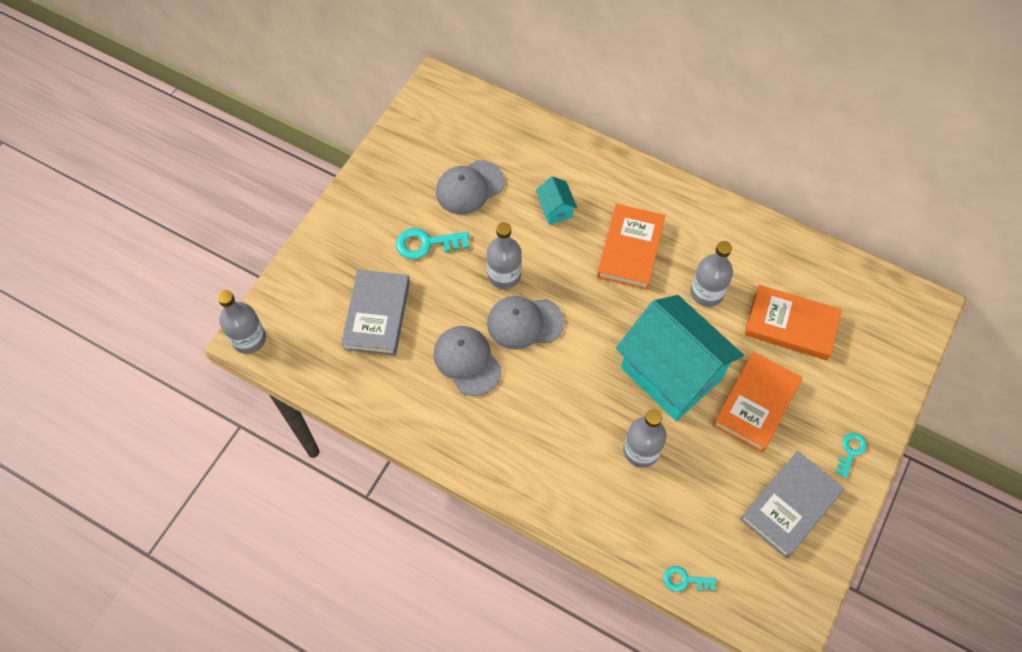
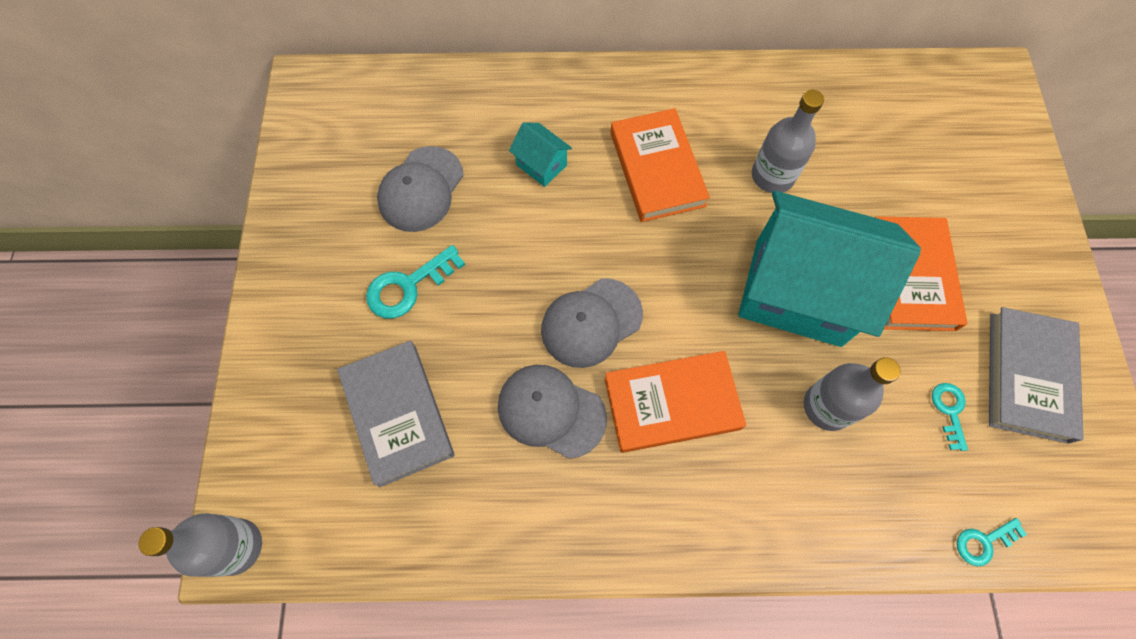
camera: 30 degrees left, 5 degrees up
grey bottle [486,222,522,289] -> none
orange book [744,285,842,360] -> orange book moved to [604,351,746,453]
turquoise key [835,433,867,478] -> turquoise key moved to [932,383,968,451]

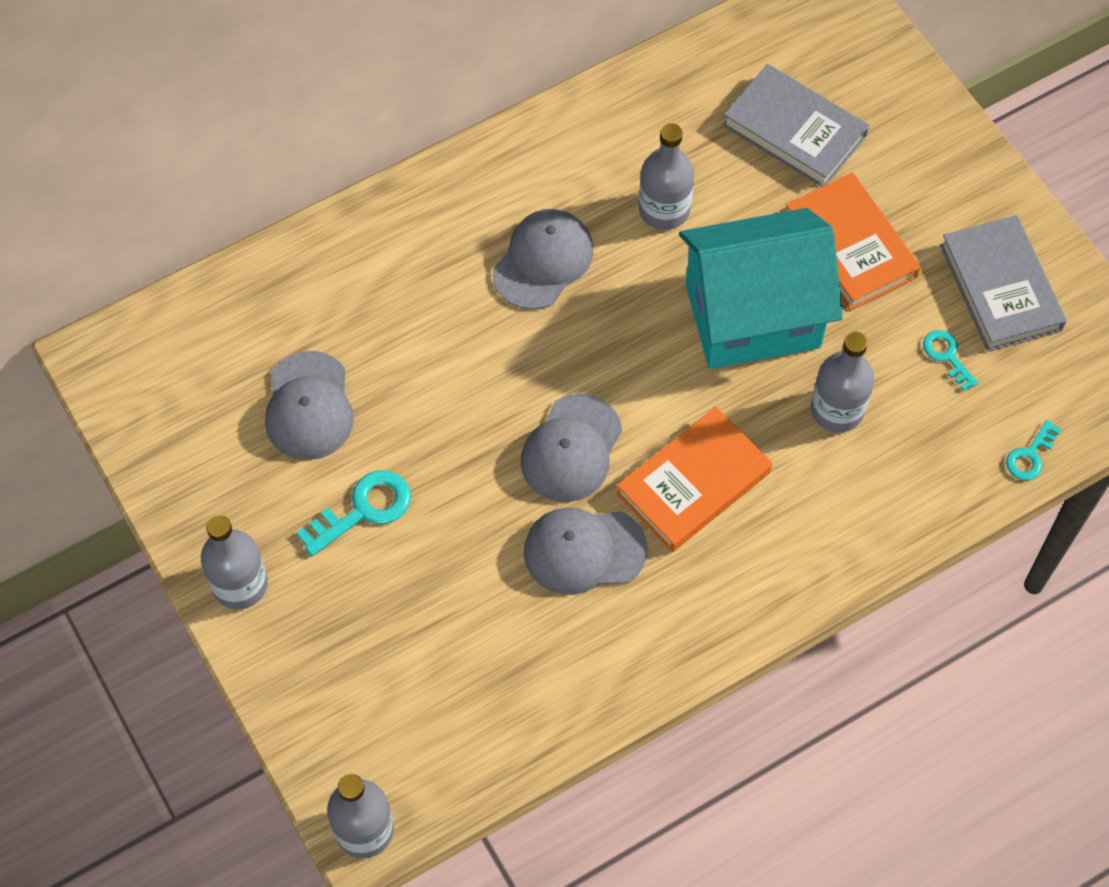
camera: 30 degrees left, 5 degrees down
grey book [337,341,455,488] -> grey book moved to [722,64,869,187]
turquoise key [366,245,465,318] -> turquoise key turned 150 degrees counterclockwise [296,470,411,556]
turquoise house [509,122,572,187] -> none
orange book [610,108,710,222] -> grey cap [493,209,593,310]
none -> grey bottle [201,515,268,610]

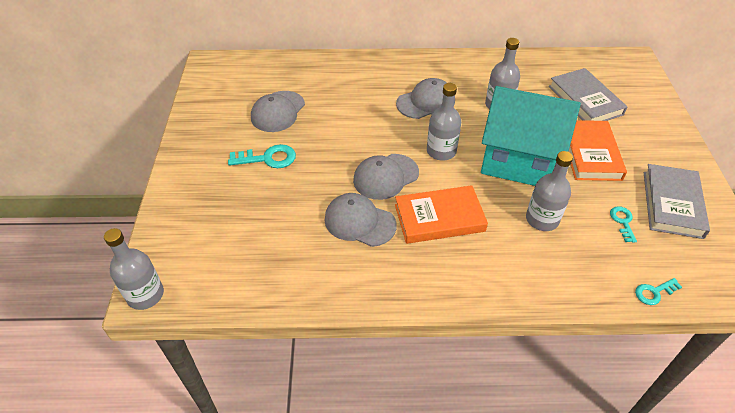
camera: 30 degrees right, 15 degrees down
grey bottle [201,515,268,610] -> grey bottle moved to [427,83,461,161]

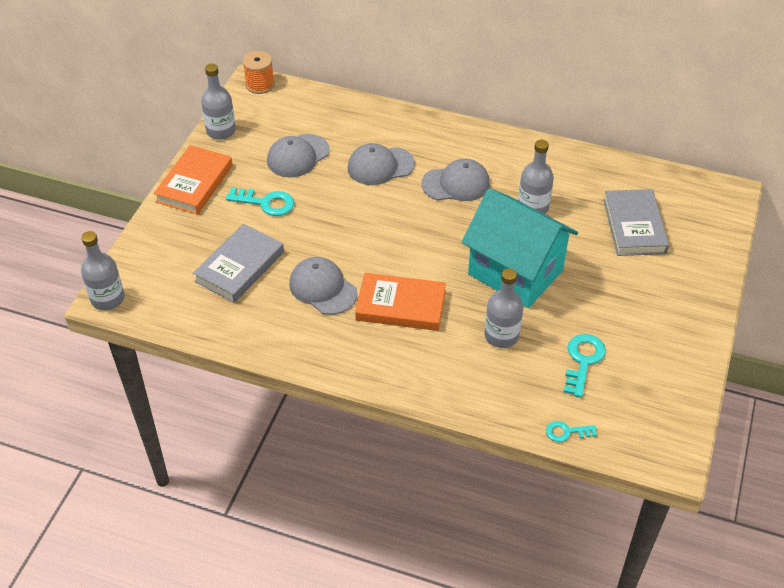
camera: 20 degrees right, 0 degrees up
grey cap [353,154,419,200] -> grey cap moved to [347,143,415,185]
grey bottle [427,83,461,161] -> grey bottle moved to [201,64,236,140]
orange book [568,120,627,181] -> orange book moved to [153,145,233,215]
turquoise key [610,206,637,243] -> turquoise key [563,334,606,398], size x1.63
grey book [644,164,710,239] -> grey book moved to [193,224,284,303]
none -> orange spool [242,51,275,94]

